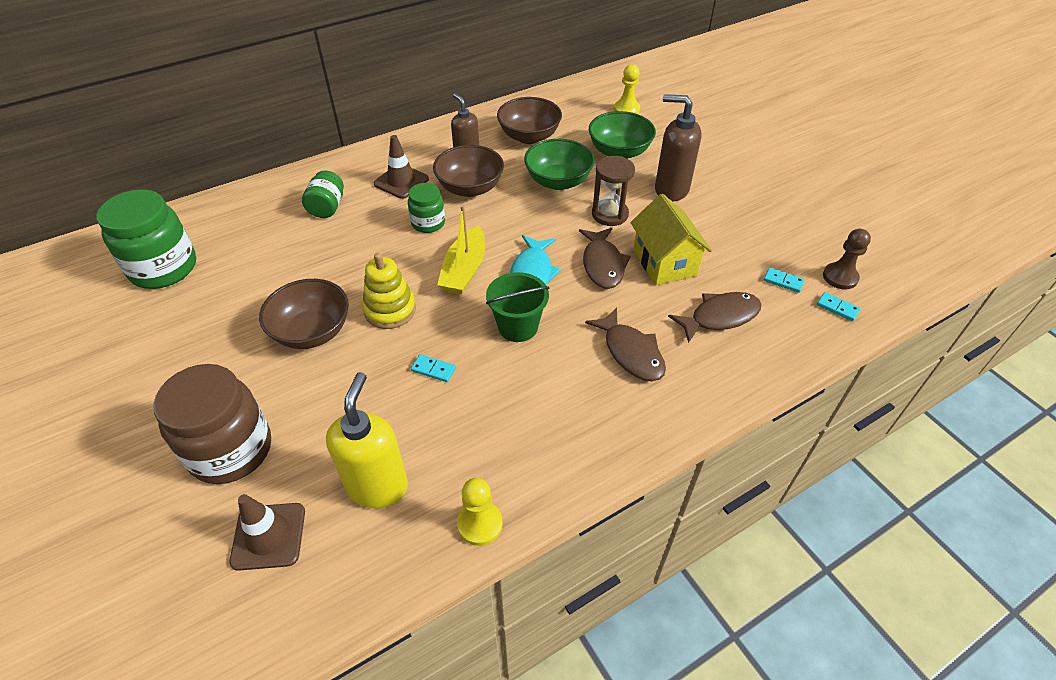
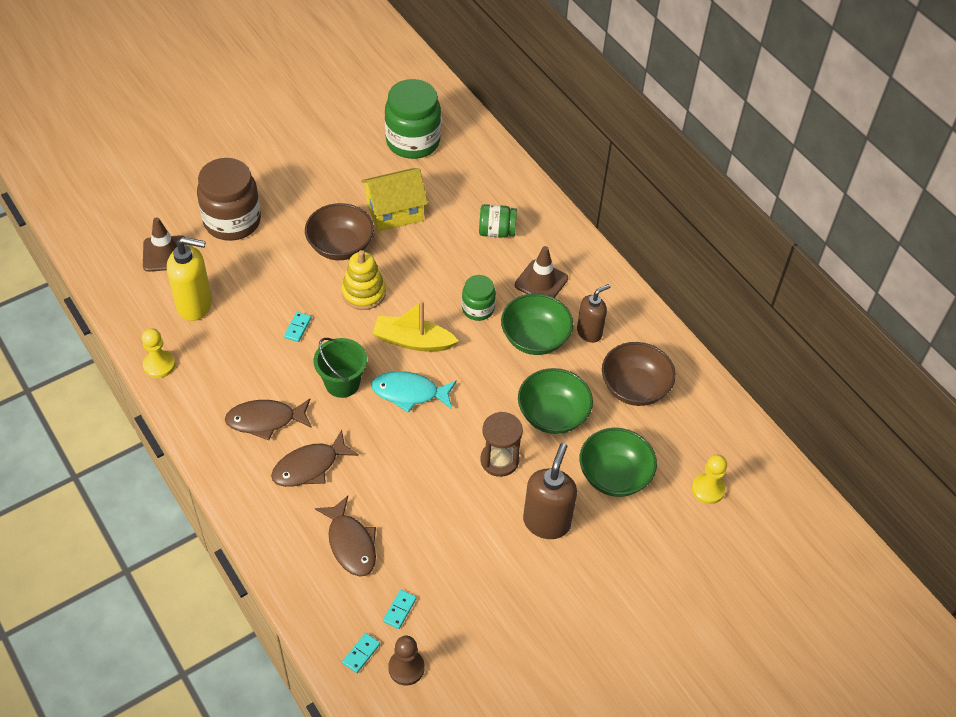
camera: 85 degrees right, 5 degrees up
brown bowl [433,145,504,197] -> green bowl [501,294,573,355]
brown fish [579,228,631,289] -> brown fish moved to [225,399,312,440]
yellow house [630,194,712,285] -> yellow house moved to [361,168,428,232]

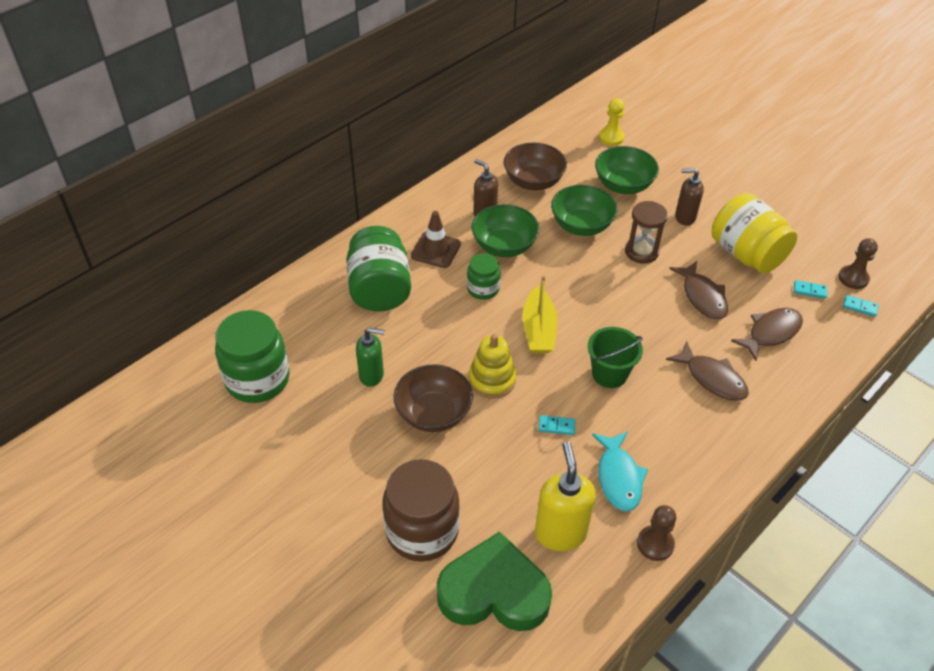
camera: 100 degrees left, 5 degrees down
yellow pawn [142,328,175,378] -> brown pawn [637,505,676,561]
brown traffic cone [143,217,187,272] -> green heart [437,532,552,631]
brown fish [225,399,312,440] -> brown fish moved to [669,261,728,319]
yellow house [361,168,428,232] -> green soap dispenser [356,328,385,387]
turquoise fish [371,371,457,413] -> turquoise fish moved to [592,431,648,512]
green jar [479,204,517,238] -> green jar [347,226,411,312], size x1.83
brown soap dispenser [523,443,577,539] -> brown soap dispenser [675,168,704,226], size x0.66
none -> yellow jar [712,193,798,273]

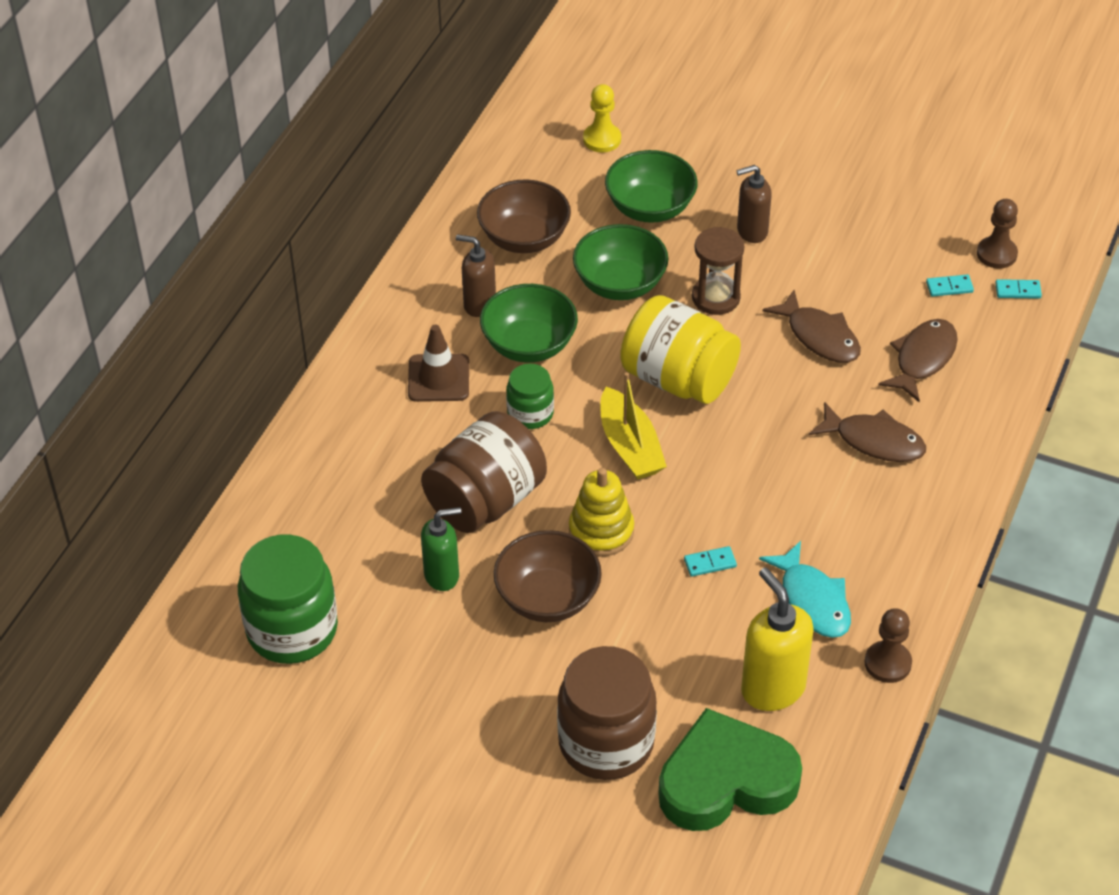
camera: 20 degrees left, 0 degrees up
green jar [347,226,411,312] -> none
green bucket [588,327,643,388] -> none
yellow jar [712,193,798,273] -> yellow jar moved to [620,295,741,404]
none -> brown jar [421,411,547,533]

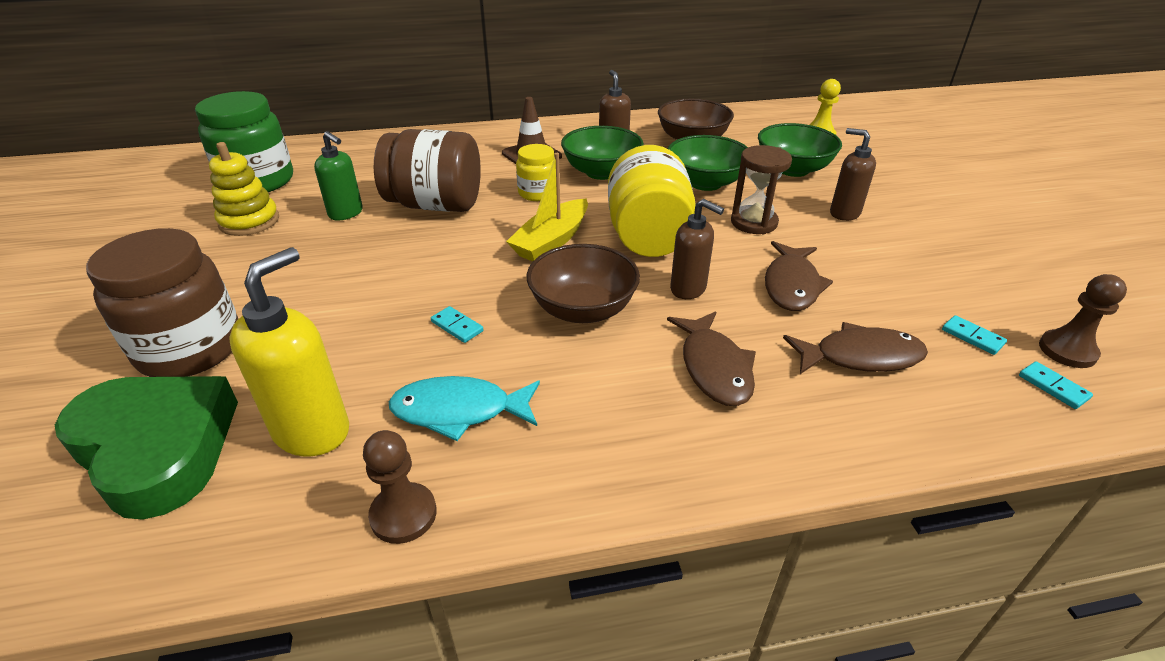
camera: 55 degrees right, 10 degrees down
brown bowl [494,530,602,622] -> brown bowl moved to [527,244,640,323]
green jar [506,364,554,429] -> yellow jar [516,144,555,201]
yellow stacking toy [569,468,634,556] -> yellow stacking toy moved to [209,142,279,236]
turquoise fish [759,541,851,638] -> turquoise fish turned 60 degrees clockwise [389,376,540,441]
none -> brown soap dispenser [670,199,724,299]

